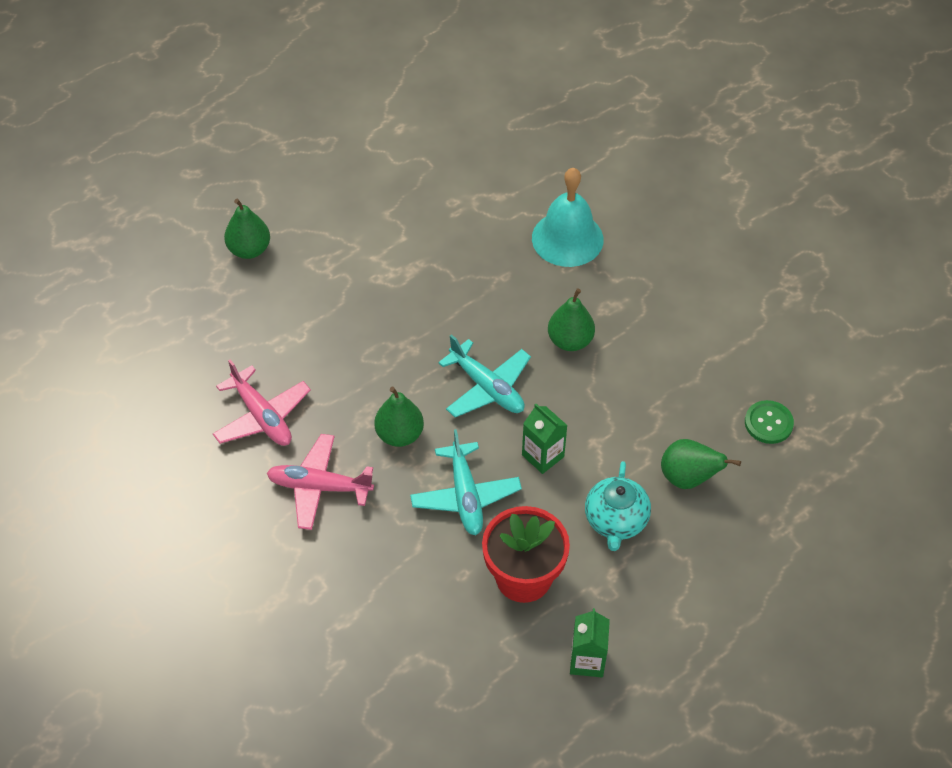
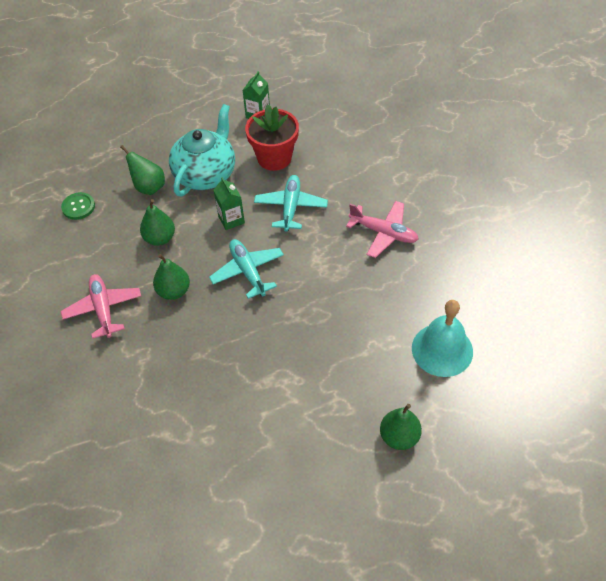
camera: 160 degrees left, 0 degrees up
pink plane [213,359,311,446] -> pink plane moved to [61,274,141,339]
green pear [374,387,424,447] -> green pear moved to [140,199,175,246]
turquoise bell [532,168,604,267] -> turquoise bell moved to [412,300,473,377]
turquoise teapot [585,461,651,551] -> turquoise teapot [169,104,235,196], size x1.56

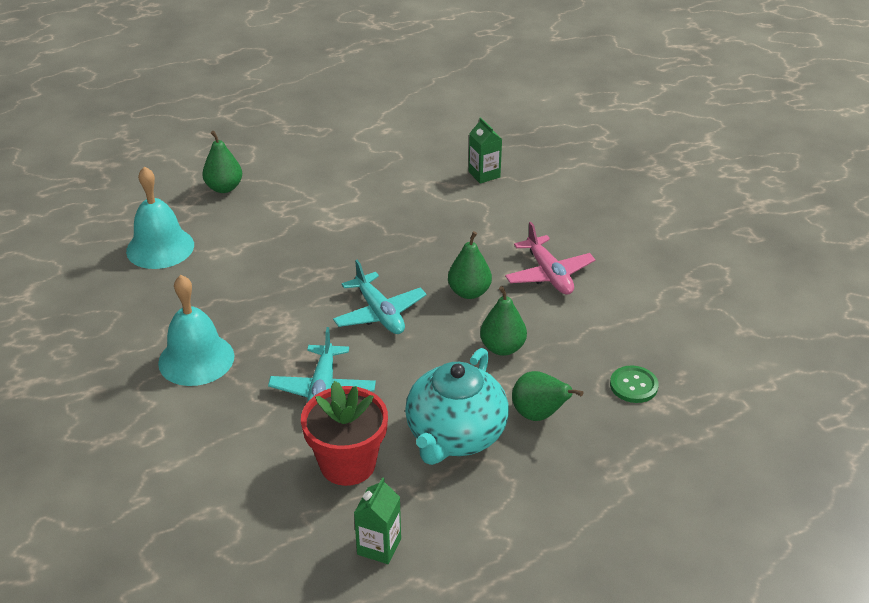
camera: 175 degrees right, 15 degrees down
green carton [214,177,245,230] -> green carton moved to [469,117,502,184]
pink plane [346,201,419,258] -> turquoise bell [158,275,234,386]

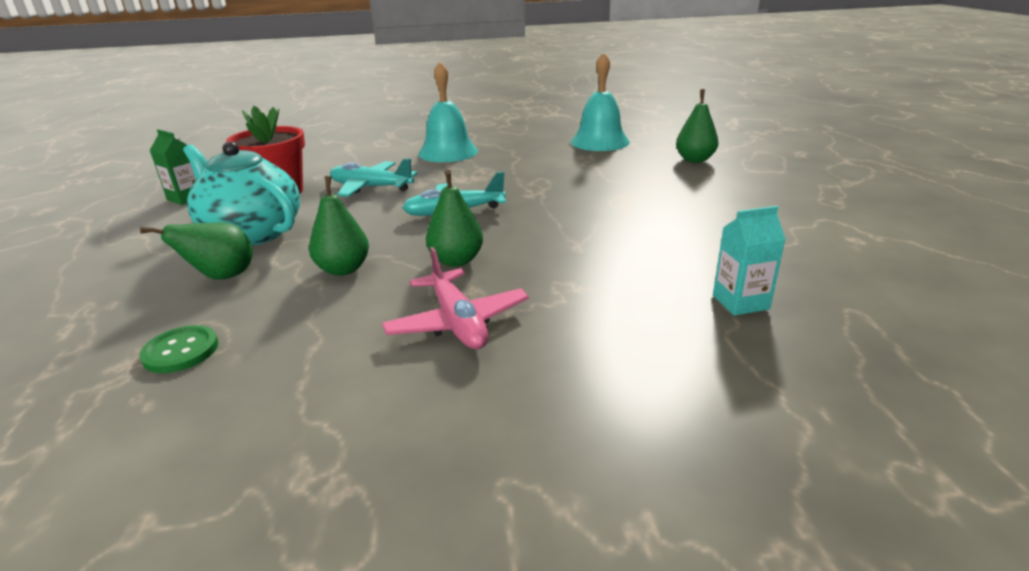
camera: 105 degrees right, 10 degrees down
green carton [469,117,502,184] -> turquoise carton [713,206,786,316]
pink plane [505,222,595,295] -> pink plane turned 105 degrees counterclockwise [382,247,529,349]

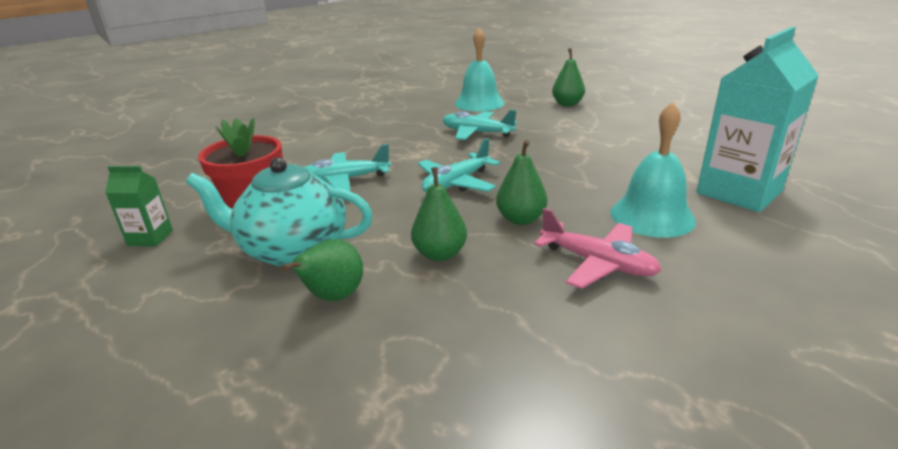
camera: 30 degrees left, 0 degrees up
green button [140,325,218,373] -> none
turquoise bell [418,62,478,162] -> turquoise bell moved to [610,102,696,238]
turquoise carton [713,206,786,316] -> turquoise carton [696,27,819,212], size x2.10
none -> turquoise plane [443,110,518,140]

